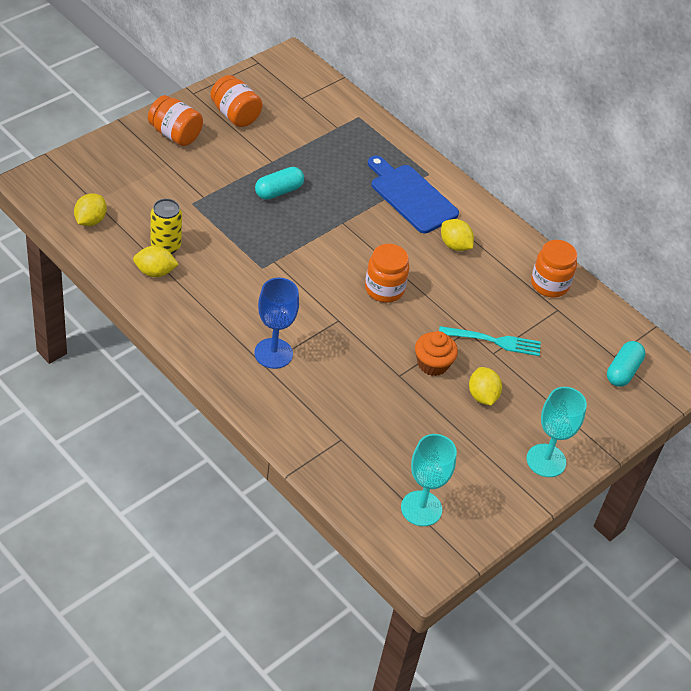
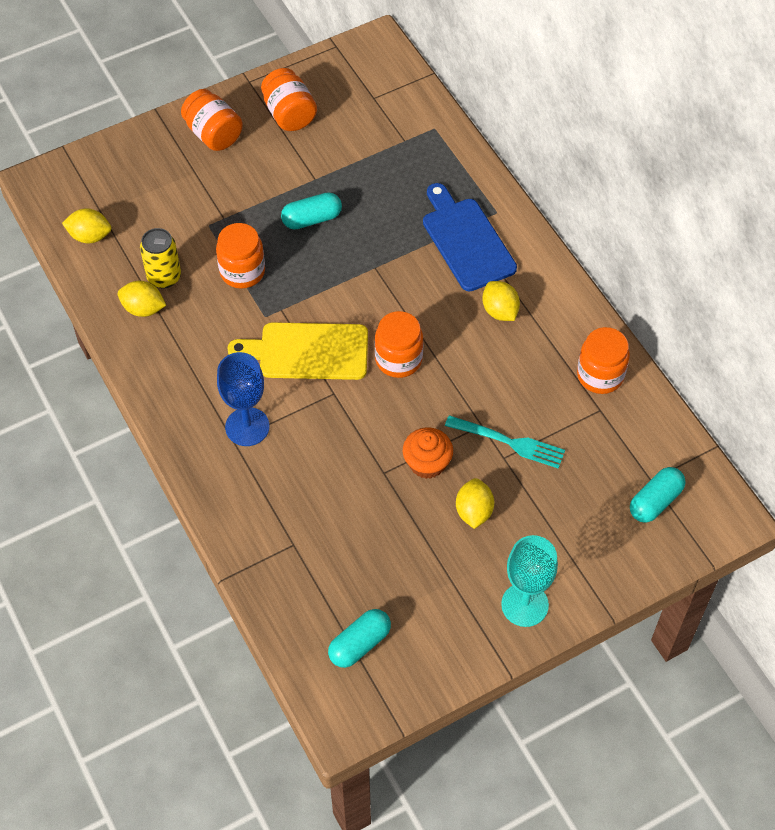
camera: 20 degrees right, 10 degrees up
yellow lemon [74,193,107,226] -> yellow lemon turned 60 degrees clockwise [62,208,111,244]
turquoise goblet [401,434,457,526] -> turquoise capsule [328,609,391,668]
none -> orange jar [216,223,265,289]
none -> yellow cutting board [227,322,368,380]

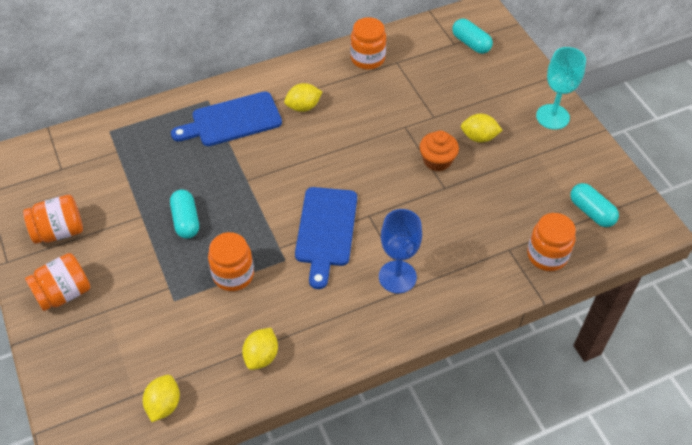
camera: 85 degrees left, 5 degrees down
yellow can [140,228,181,288] -> none
yellow cutting board [227,322,368,380] -> blue cutting board [295,187,357,289]
orange jar [375,311,423,378] -> orange jar moved to [527,213,576,271]
turquoise fork [445,415,565,469] -> none

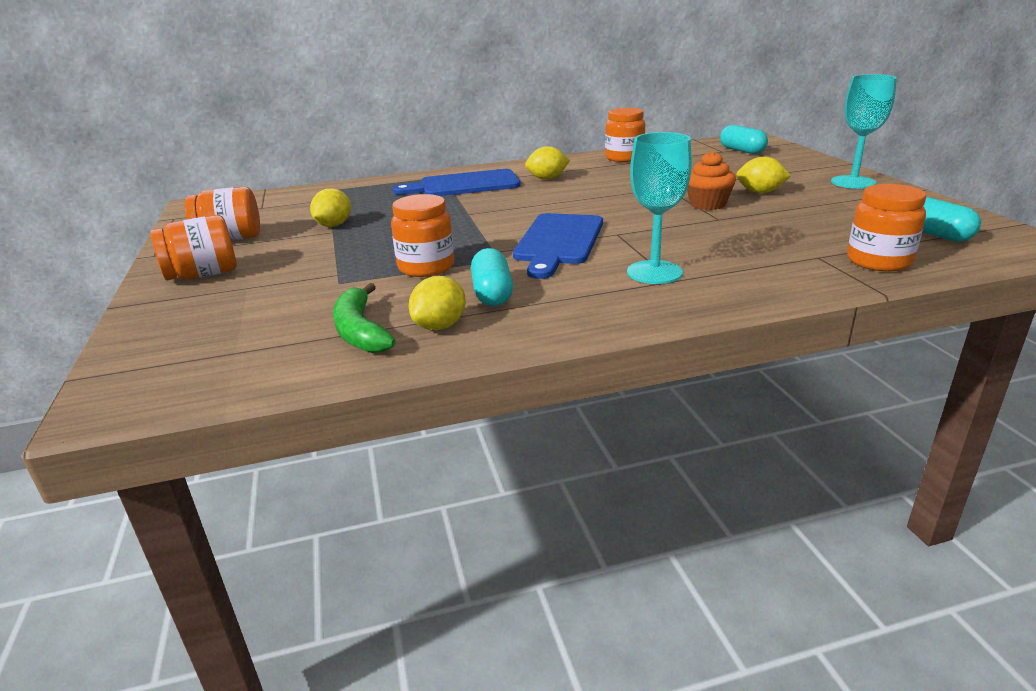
camera: 10 degrees right, 25 degrees down
yellow lemon [143,375,180,422] -> yellow lemon moved to [310,188,351,227]
turquoise capsule [170,189,199,239] -> turquoise capsule moved to [471,248,513,306]
blue goblet [379,209,422,294] -> turquoise goblet [627,132,692,284]
none -> green banana [333,283,396,353]

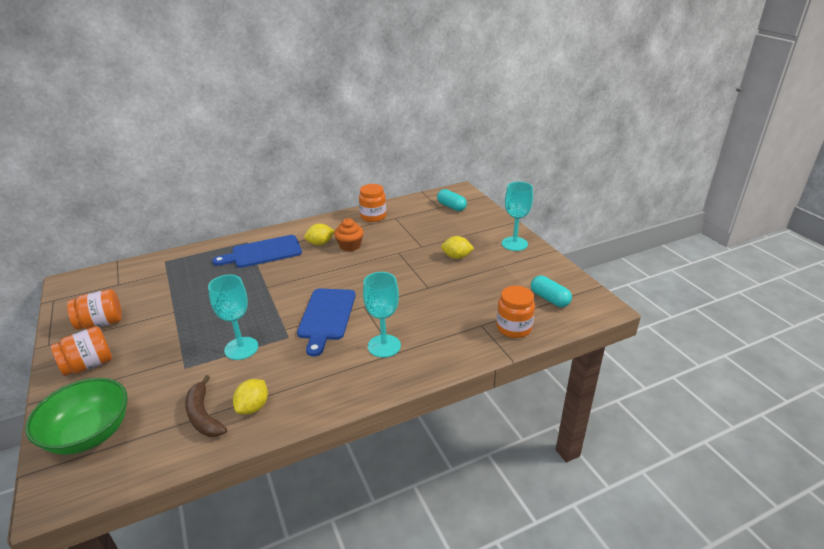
camera: 10 degrees left, 5 degrees up
yellow lemon [310,188,351,227] -> none
green banana [333,283,396,353] -> brown banana [185,375,227,437]
orange jar [391,194,454,277] -> turquoise goblet [208,275,258,360]
turquoise capsule [471,248,513,306] -> none
orange cupcake [687,151,736,210] -> orange cupcake moved to [334,218,364,252]
none -> green bowl [25,378,128,455]

